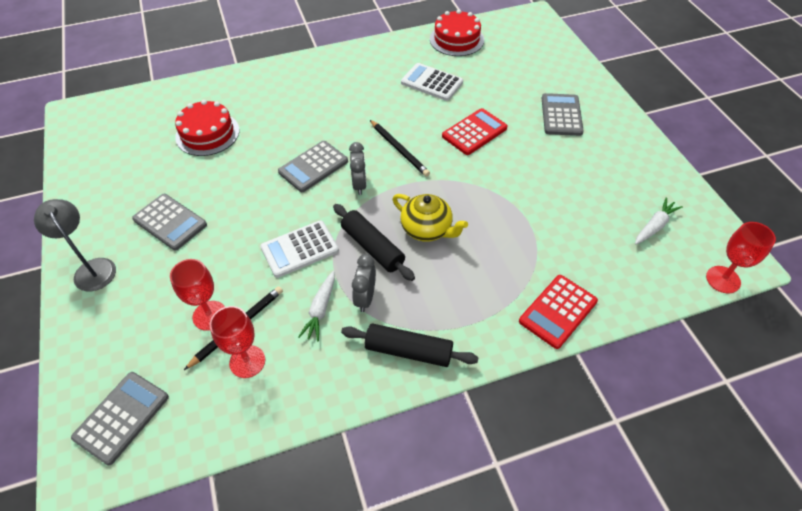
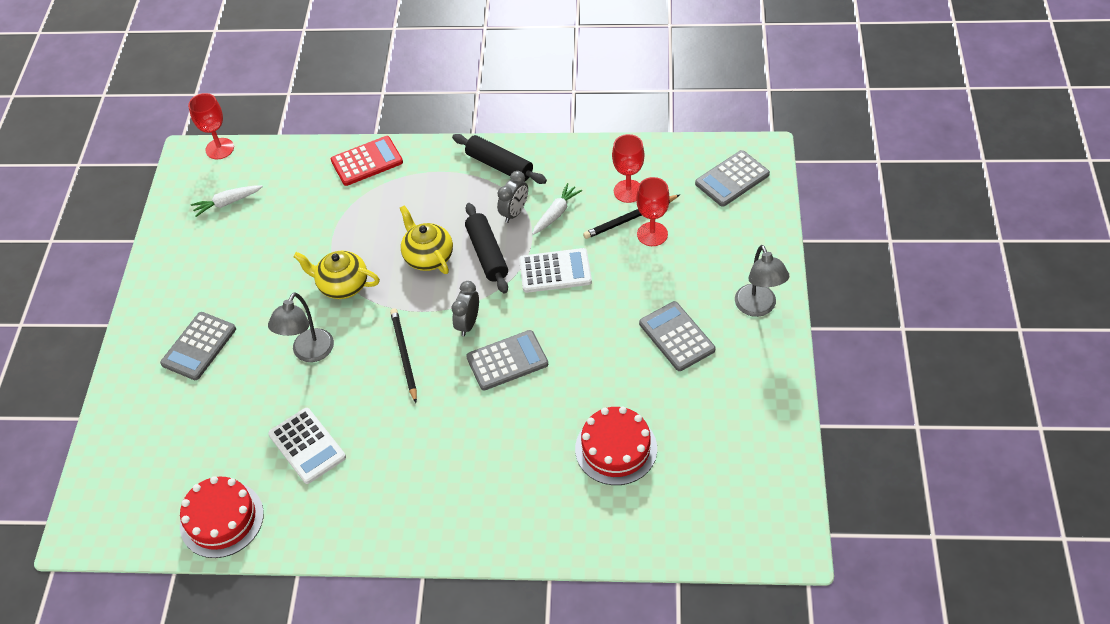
camera: 155 degrees left, 0 degrees up
red calculator [442,108,508,155] -> grey lamp [268,293,334,362]
none -> yellow teapot [293,251,380,299]

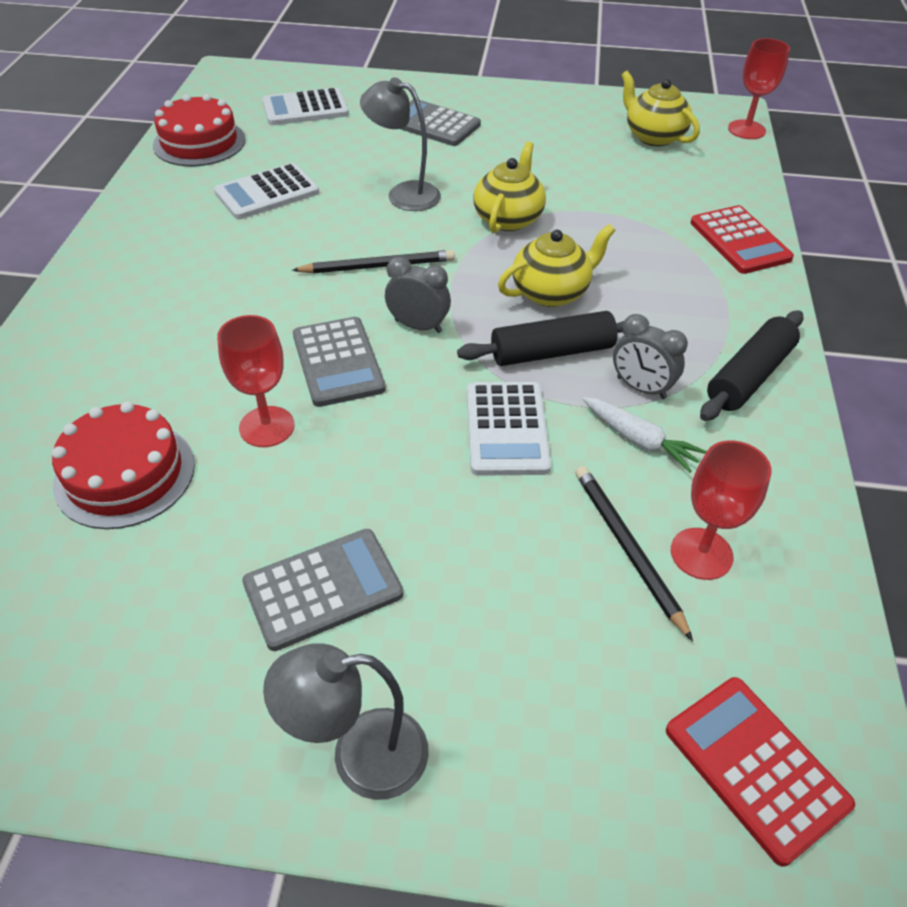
camera: 90 degrees right, 5 degrees down
white carrot [191,185,263,217] -> yellow teapot [621,71,700,147]
red goblet [636,177,670,246] -> red goblet moved to [217,315,295,447]
grey calculator [695,150,770,207] -> red calculator [666,677,855,867]
none -> white calculator [262,88,349,125]

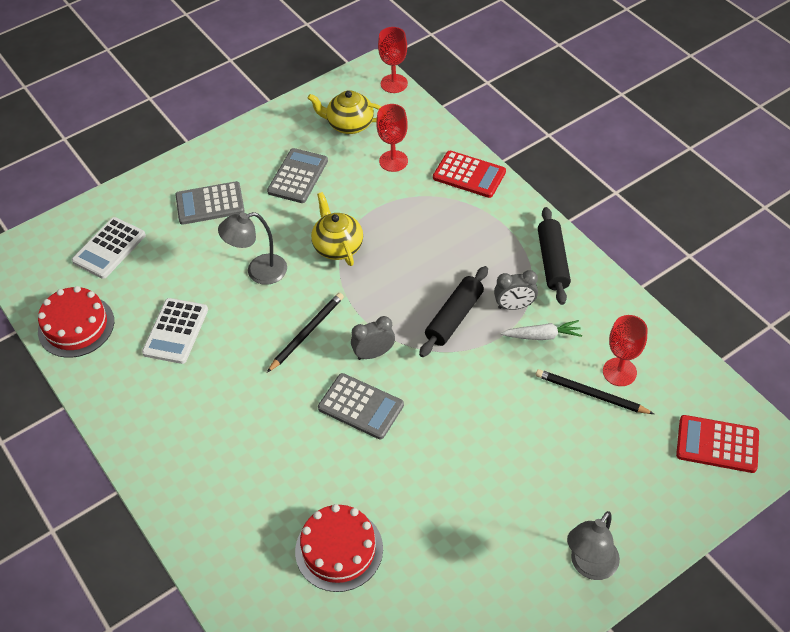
camera: 40 degrees left, 5 degrees up
red goblet [217,315,295,447] -> red goblet moved to [376,104,408,172]
grey calculator [242,529,403,651] -> grey calculator moved to [267,148,328,203]
white calculator [467,382,551,476] -> none
yellow teapot [498,224,616,307] -> none

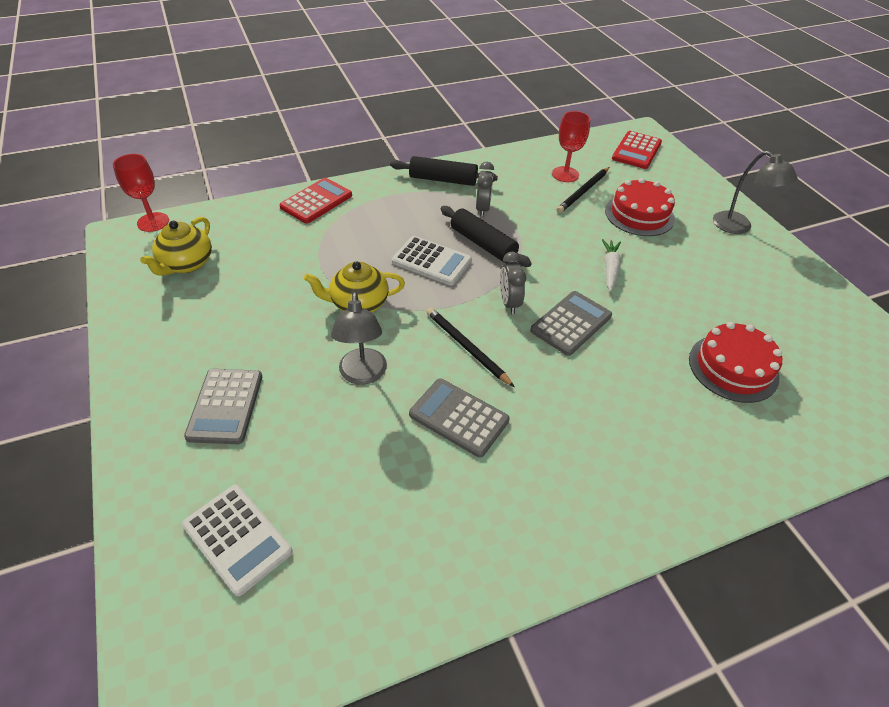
camera: 80 degrees left, 5 degrees down
red cake [38,286,114,358] -> red cake moved to [605,178,675,236]
white calculator [142,298,208,364] -> white calculator moved to [392,236,472,286]
grey calculator [267,148,328,203] -> grey calculator moved to [409,378,510,458]
red goblet [376,104,408,172] -> none
white carrot [501,320,582,340] -> white carrot moved to [602,239,621,292]

